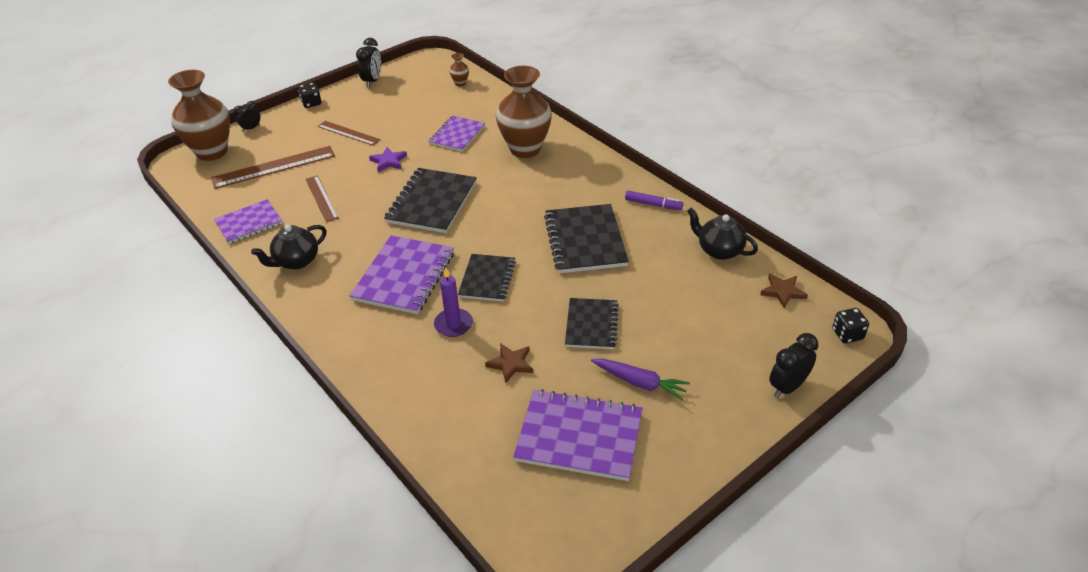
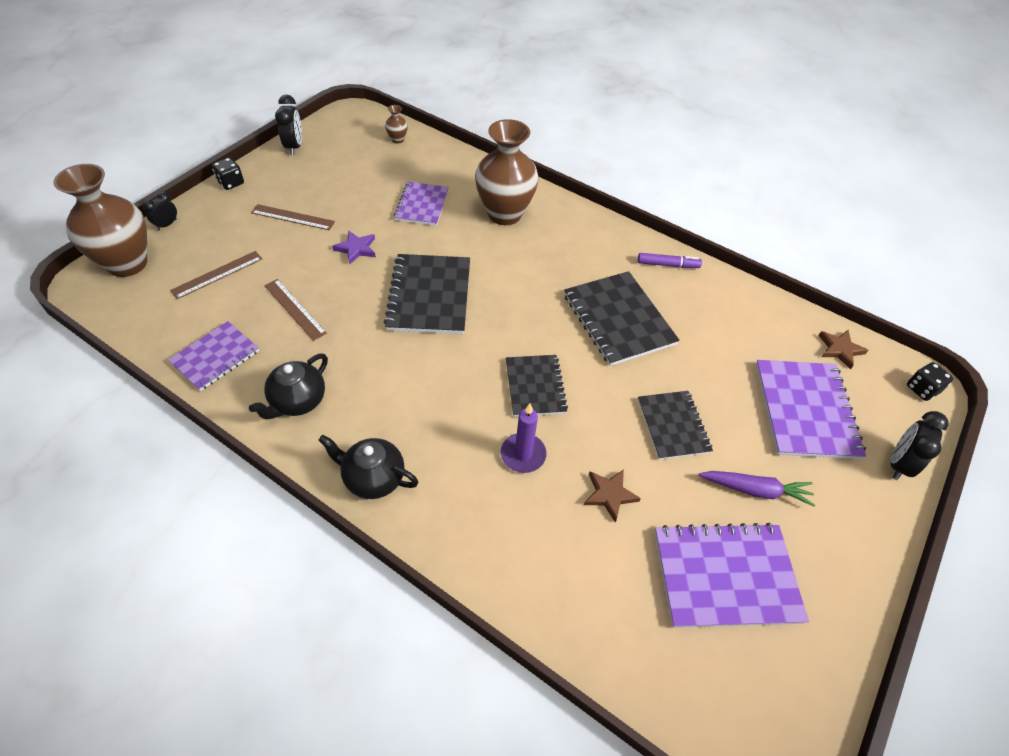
camera: 20 degrees left, 10 degrees up
brown ruler [211,146,335,189] -> brown ruler [170,251,262,299], size x0.62
purple notebook [350,235,454,314] -> purple notebook moved to [756,360,866,459]
black teapot [687,208,758,260] -> black teapot moved to [318,435,419,499]

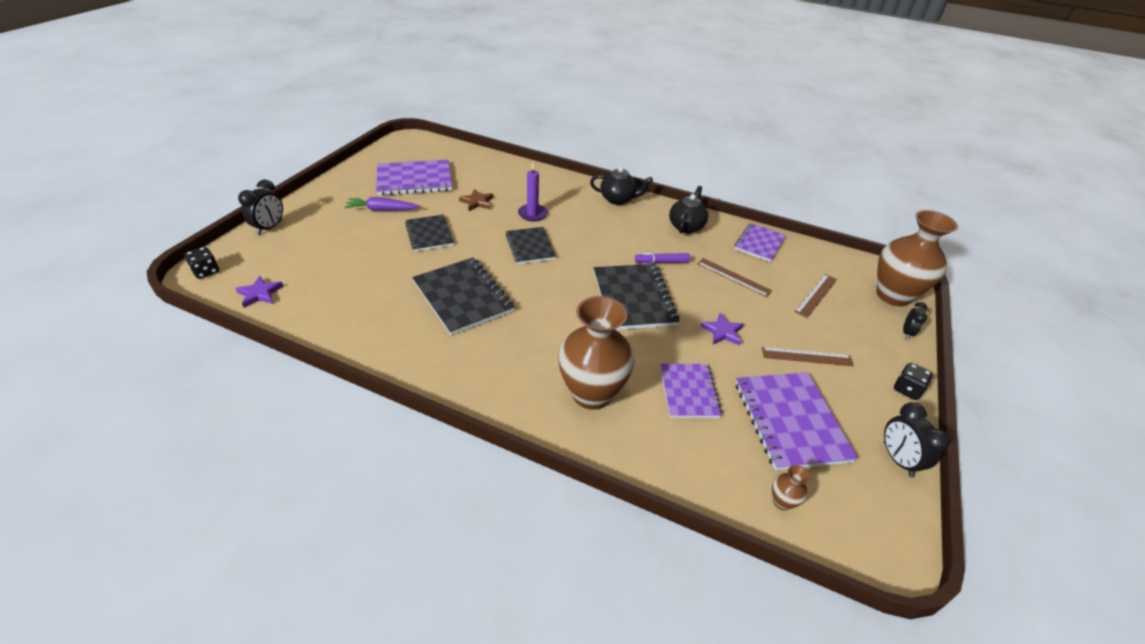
camera: 170 degrees right, 10 degrees down
purple marker [638,253,702,268] -> purple marker moved to [635,253,690,264]
purple notebook [756,360,866,459] -> purple notebook moved to [736,372,858,470]
brown star [818,330,868,370] -> purple star [235,276,284,308]

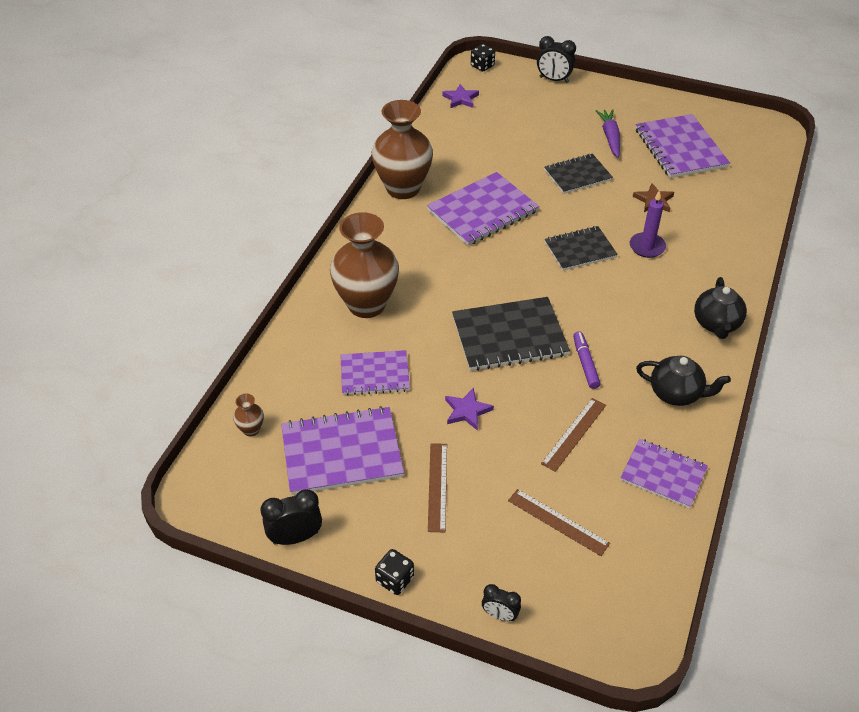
camera: 90 degrees right, 5 degrees up
black notebook [412,257,515,335] -> purple notebook [427,172,539,246]
brown vase [876,210,958,306] -> brown vase moved to [372,100,433,199]

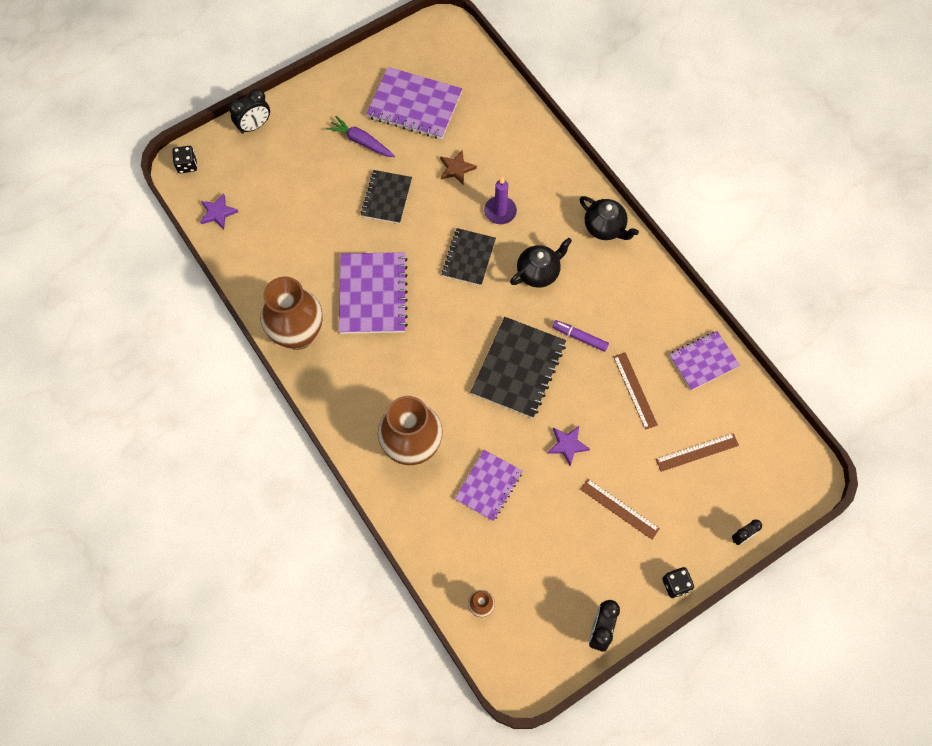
camera: 55 degrees left, 20 degrees up
purple notebook [281,406,404,495] -> none
black teapot [636,356,731,406] -> black teapot moved to [510,238,572,288]

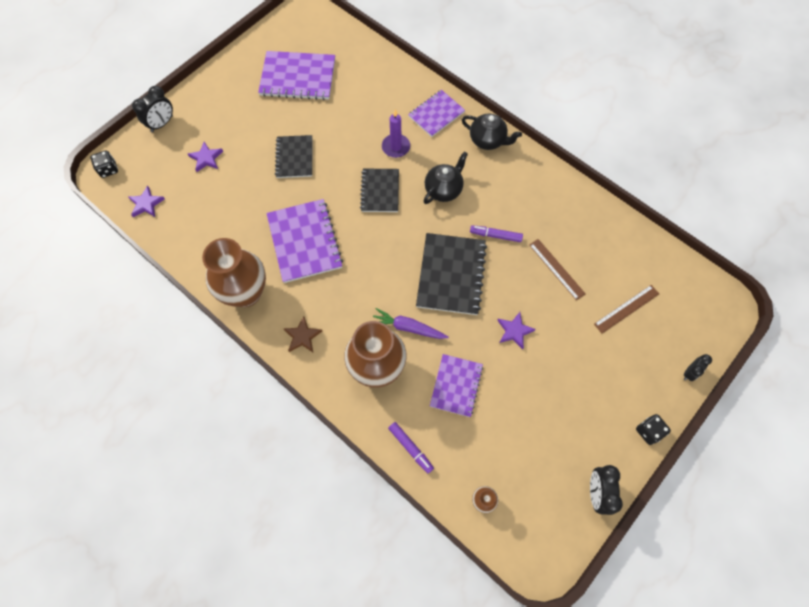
camera: 15 degrees left, 0 degrees up
purple carrot [326,116,395,157] -> purple carrot moved to [373,308,449,339]
brown star [440,150,477,185] -> brown star moved to [283,316,322,352]
brown ruler [580,479,660,540] -> none
purple notebook [669,331,740,390] -> purple notebook moved to [408,90,465,137]
none -> purple star [188,142,223,172]
none -> purple marker [388,422,434,473]

